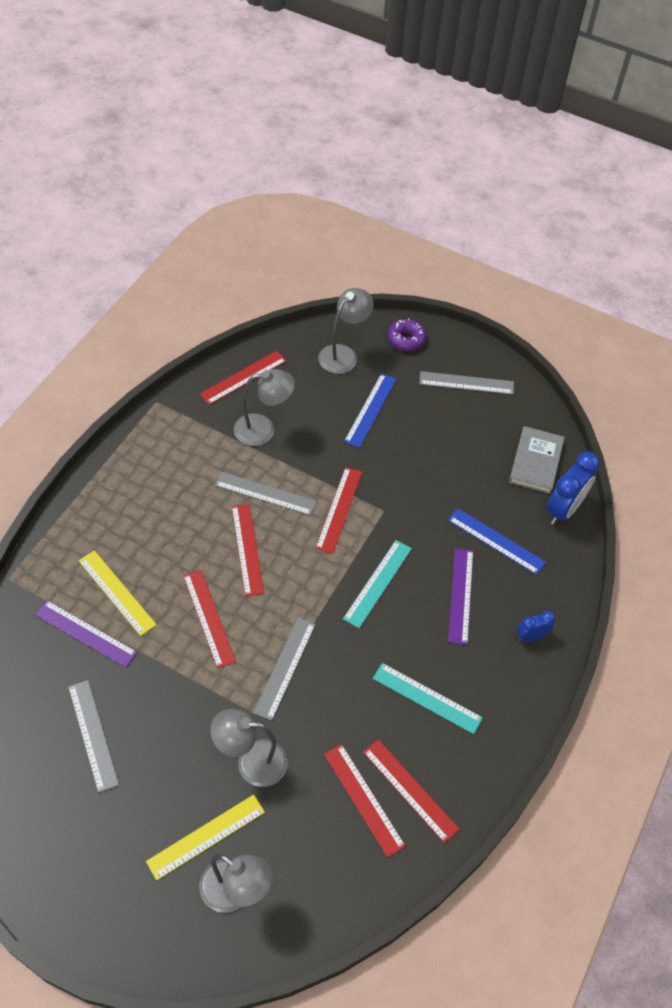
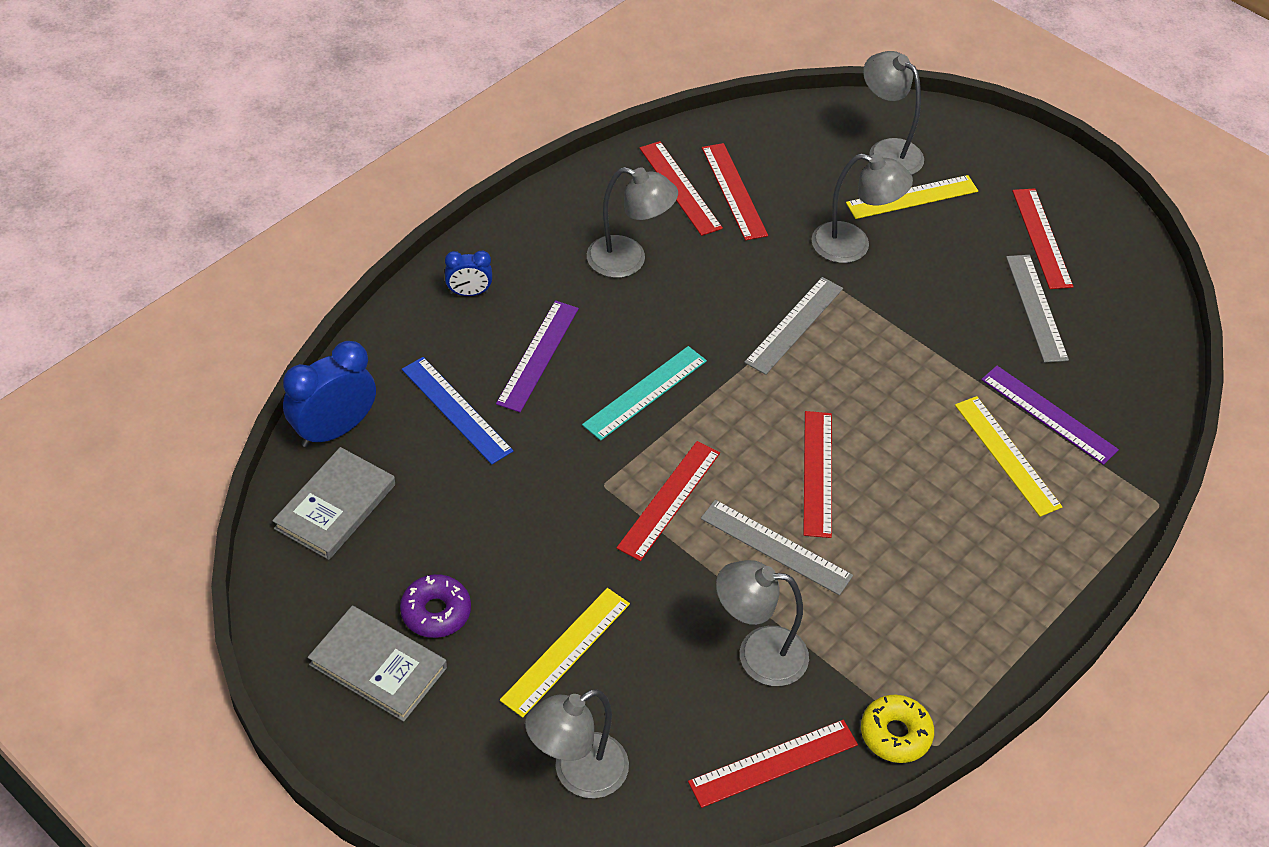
camera: 165 degrees left, 5 degrees down
red ruler [183,570,236,668] -> red ruler moved to [1012,188,1073,289]
blue ruler [344,373,396,448] -> yellow ruler [500,588,630,718]
turquoise ruler [373,663,483,734] -> grey lamp [587,167,678,278]
purple donut [387,318,426,351] -> purple donut moved to [400,574,471,638]
grey ruler [419,371,514,395] -> grey book [308,606,447,722]
none -> yellow donut [861,695,934,763]

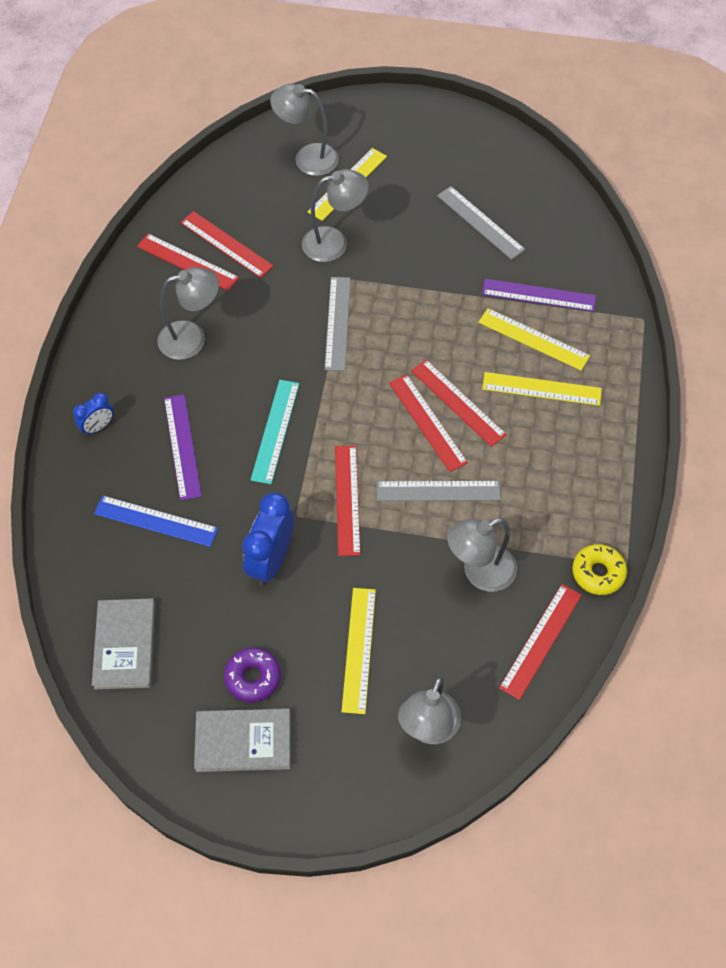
camera: 30 degrees left, 10 degrees up
blue clock [283,341,376,447] -> blue clock moved to [242,492,294,586]
red ruler [1012,188,1073,289] -> red ruler moved to [411,359,507,447]
none -> yellow ruler [482,372,602,406]

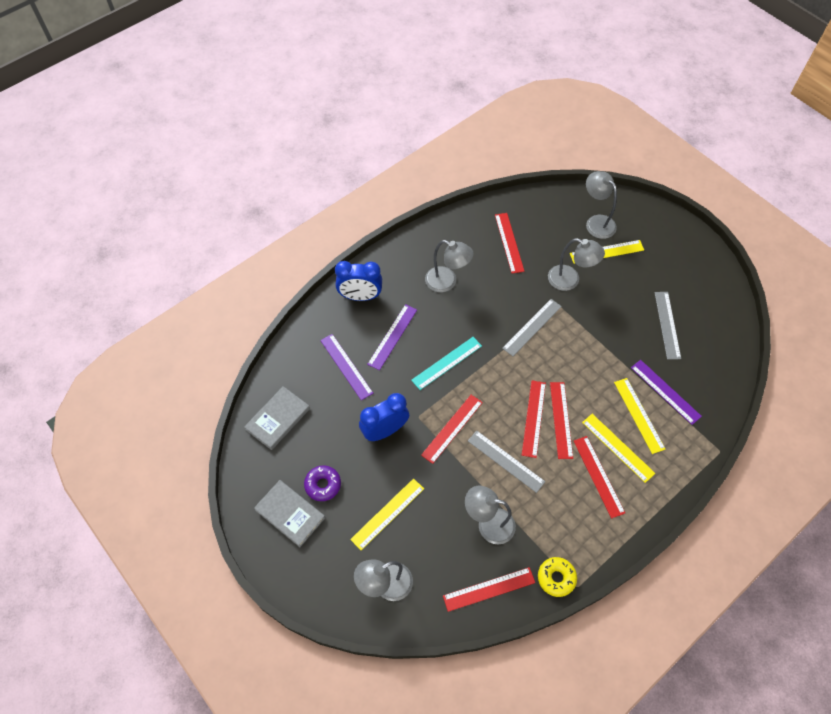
camera: 40 degrees right, 0 degrees up
blue clock [73,393,114,435] -> blue clock [335,261,382,301], size x1.82
blue ruler [94,495,218,547] -> purple ruler [320,334,373,400]
red ruler [137,234,239,291] -> red ruler moved to [574,436,625,519]

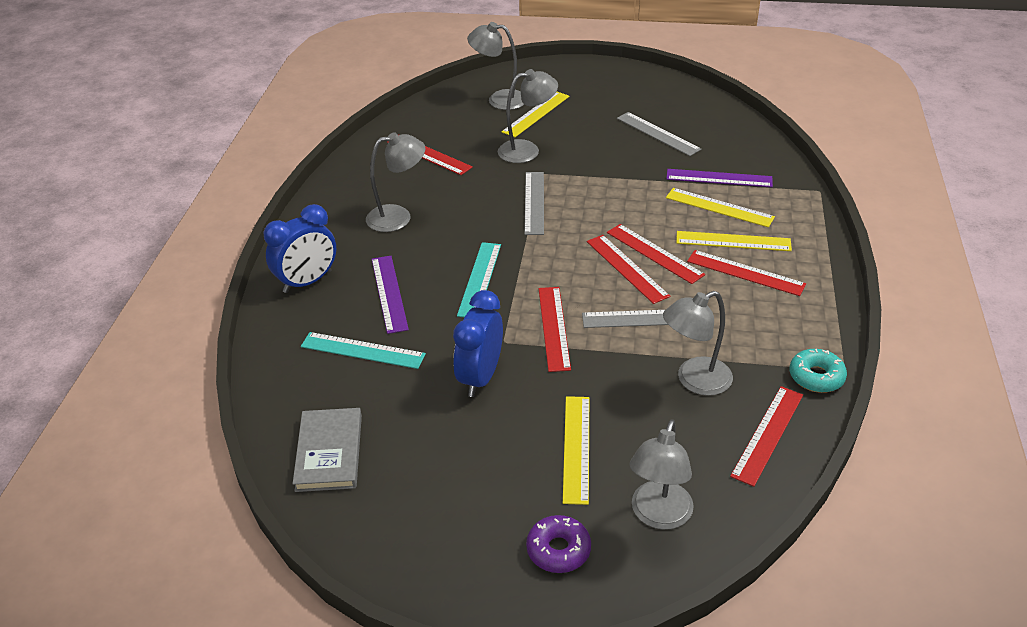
camera: 40 degrees left, 20 degrees down
grey book [254,480,325,547] -> none
purple donut [304,465,341,501] -> purple donut moved to [526,515,591,573]
purple ruler [320,334,373,400] -> turquoise ruler [301,332,426,369]
yellow donut [538,557,577,597] -> turquoise donut [790,349,847,393]

